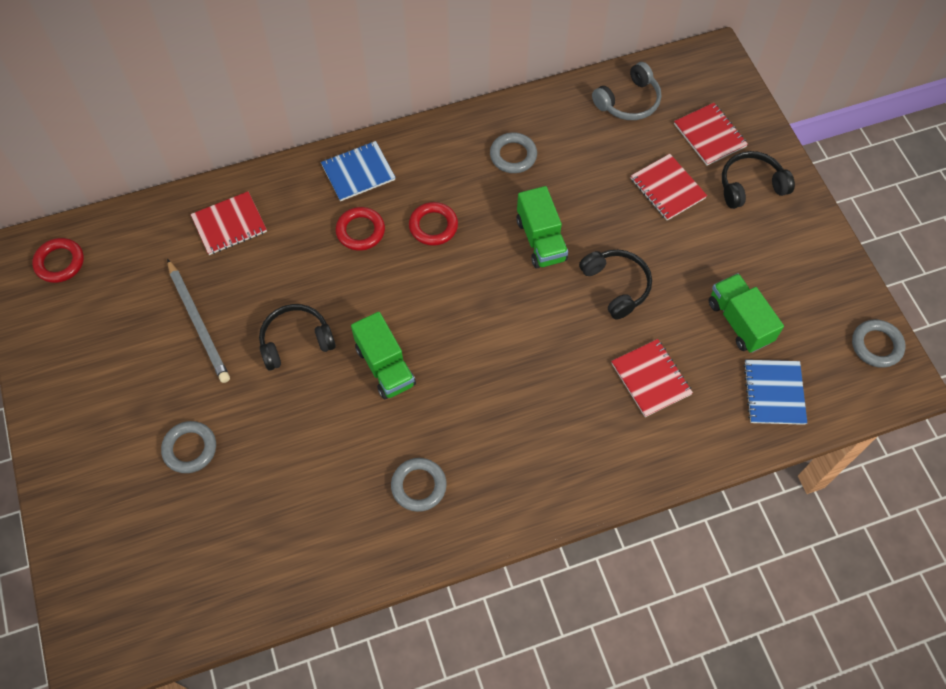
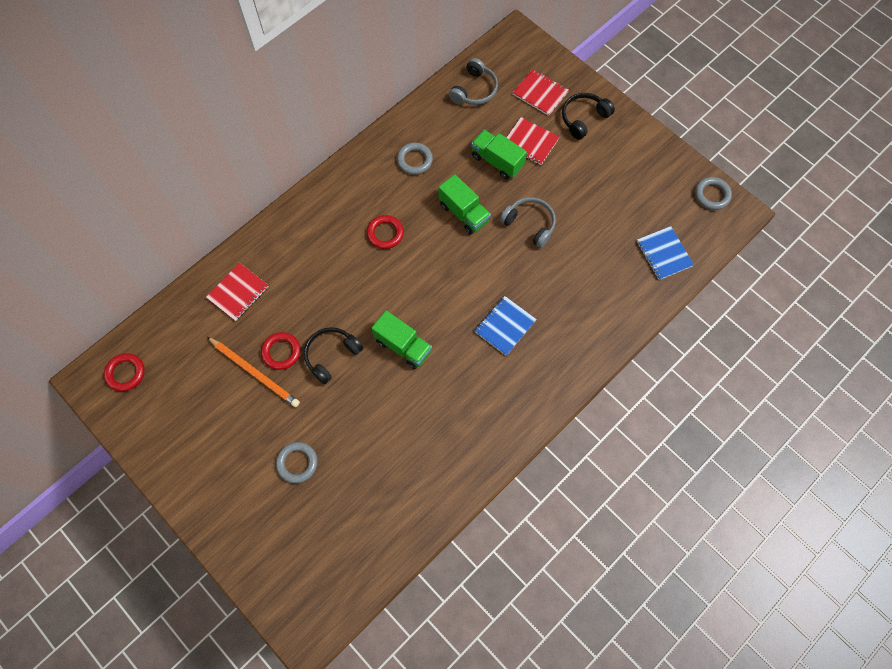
camera: 25 degrees left, 5 degrees up
grey pencil [167,259,230,383] -> orange pencil [207,337,300,407]
blue notebook [321,141,396,201] -> blue notebook moved to [475,296,537,356]
red ring [336,207,385,251] -> red ring moved to [261,332,301,370]
grey ring [391,458,447,512] -> none
black headphones [579,250,652,320] -> grey headphones [500,197,556,248]
red notebook [611,339,693,417] -> none
green truck [709,273,784,353] -> green truck moved to [471,130,527,179]

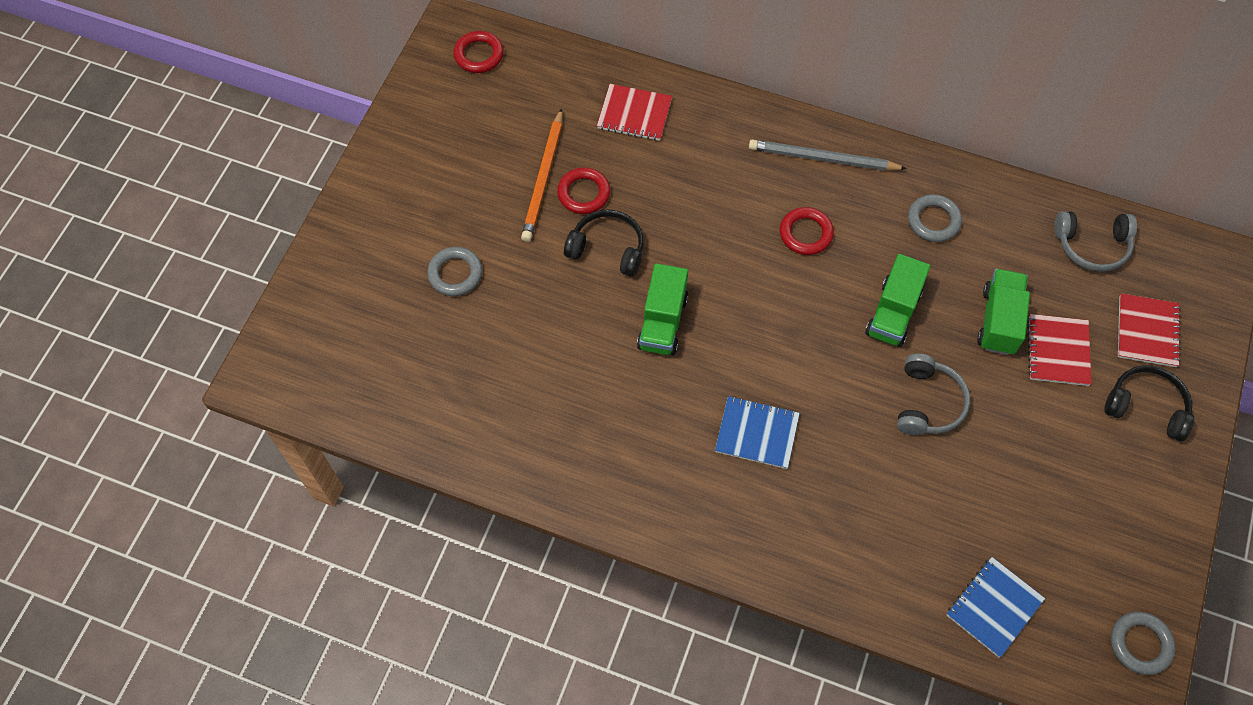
camera: 65 degrees right, 5 degrees down
none -> grey pencil [749,139,907,171]

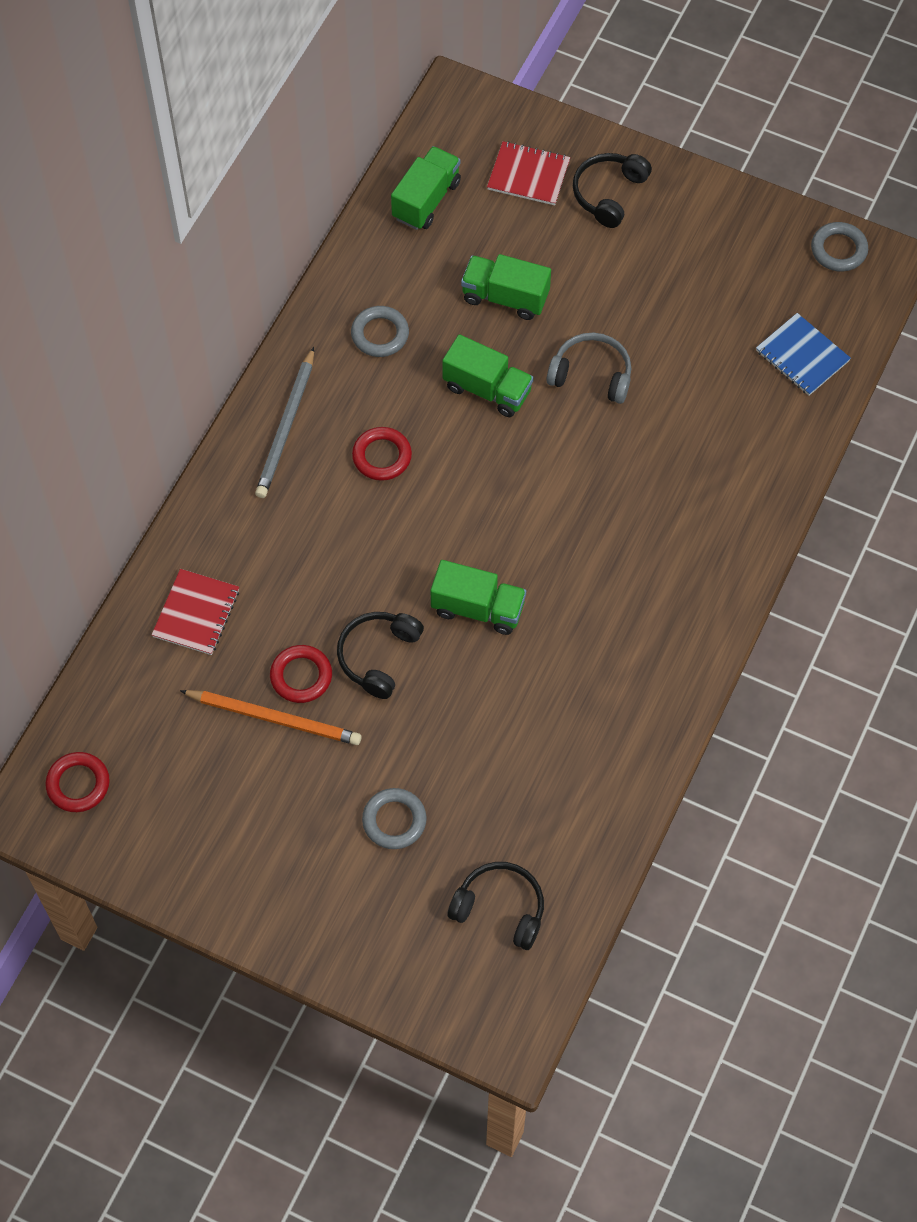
camera: 85 degrees left, 0 degrees up
blue notebook [715,396,800,469] -> none
red notebook [1027,314,1091,386] -> none
grey headphones [1054,211,1137,272] -> green truck [391,146,461,230]
none -> black headphones [448,862,544,950]

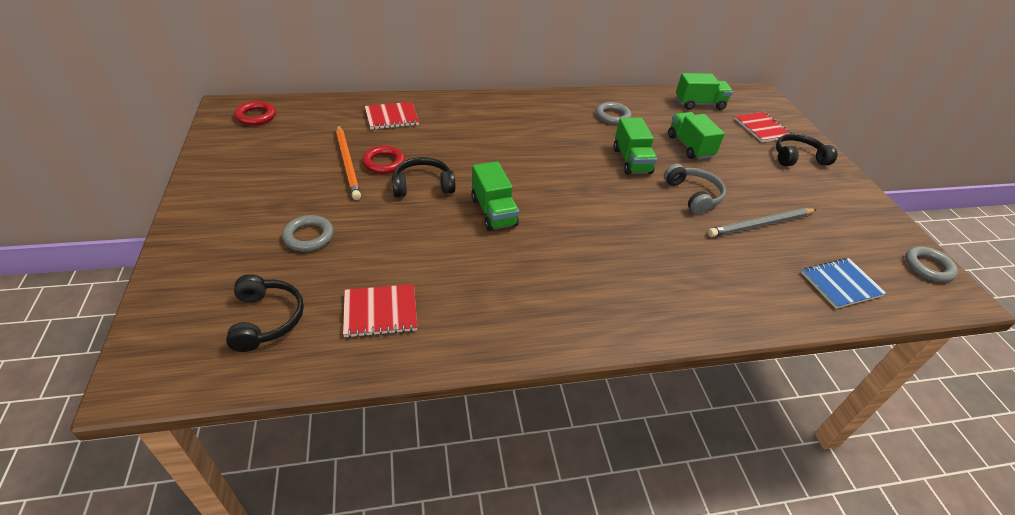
camera: 50 degrees right, 20 degrees down
grey pencil [255,347,314,498] -> grey pencil moved to [708,208,817,237]
red ring [352,427,412,481] -> none
blue notebook [756,313,851,396] -> blue notebook turned 60 degrees clockwise [801,258,886,309]
none -> red notebook [343,284,417,338]

